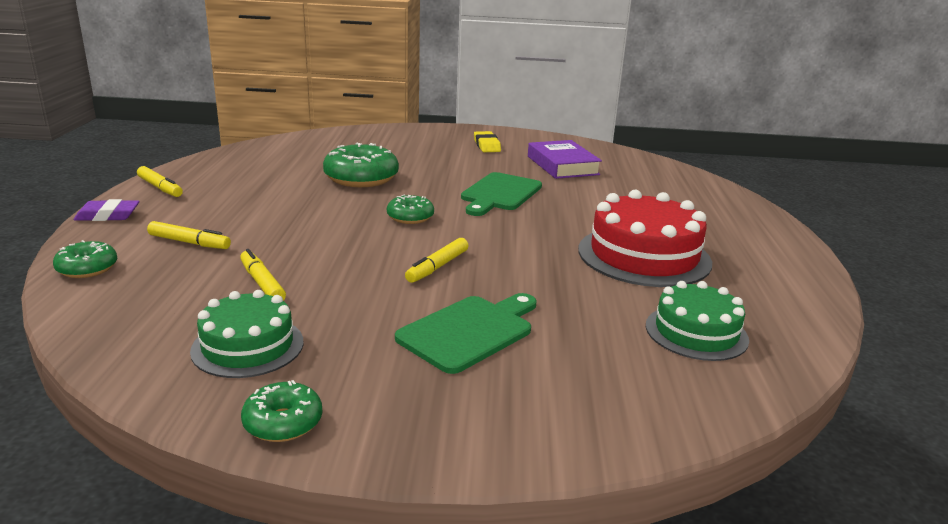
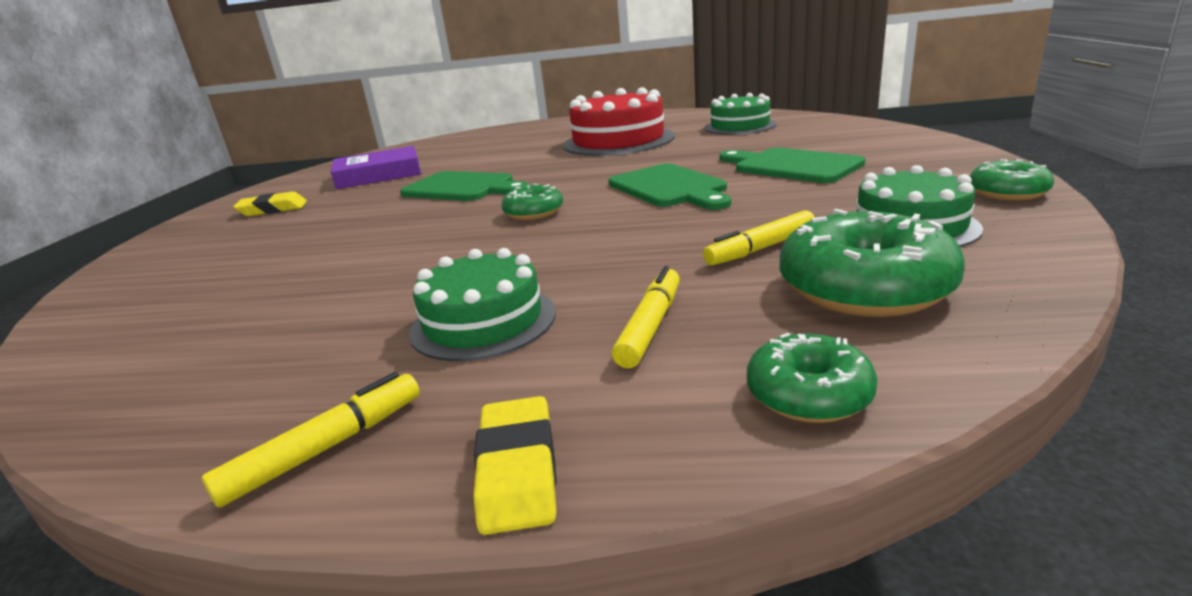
camera: 85 degrees left, 0 degrees up
purple eraser [73,199,140,221] -> yellow eraser [473,396,557,535]
green donut [323,143,399,187] -> green donut moved to [780,209,965,317]
yellow marker [405,238,468,283] -> green cutting board [609,163,731,210]
none -> green cake [409,248,556,361]

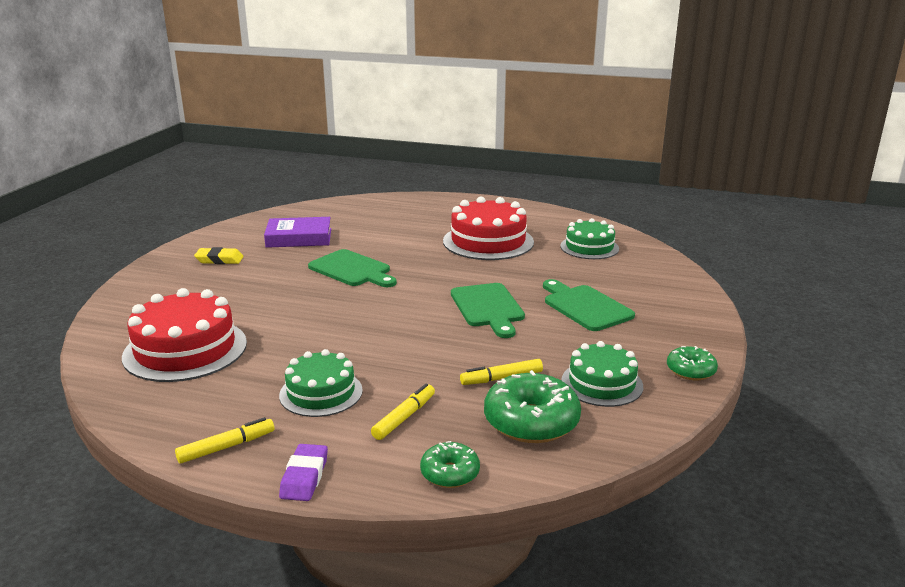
camera: 10 degrees right, 0 degrees up
yellow eraser [473,396,557,535] -> purple eraser [279,444,328,501]
green donut [501,184,563,220] -> none
none -> red cake [122,288,247,382]

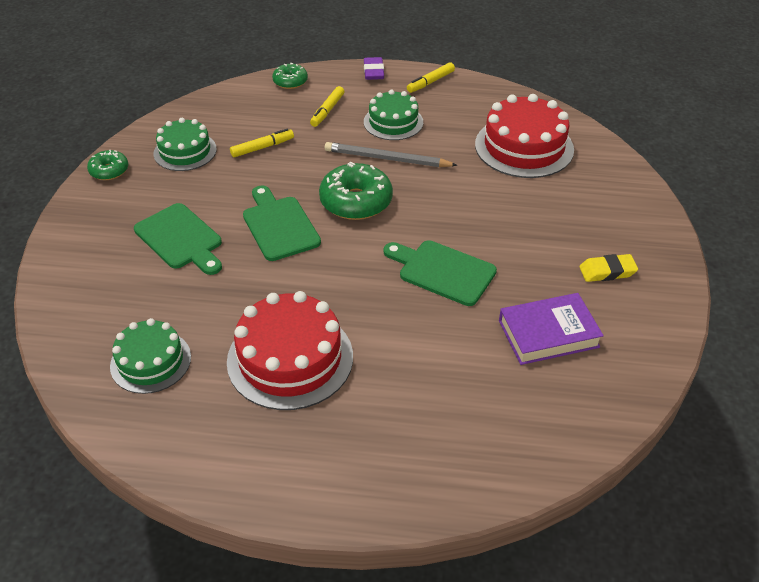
camera: 170 degrees right, 20 degrees up
green donut [484,370,581,443] -> green donut moved to [319,162,393,220]
none -> grey pencil [325,142,458,167]

